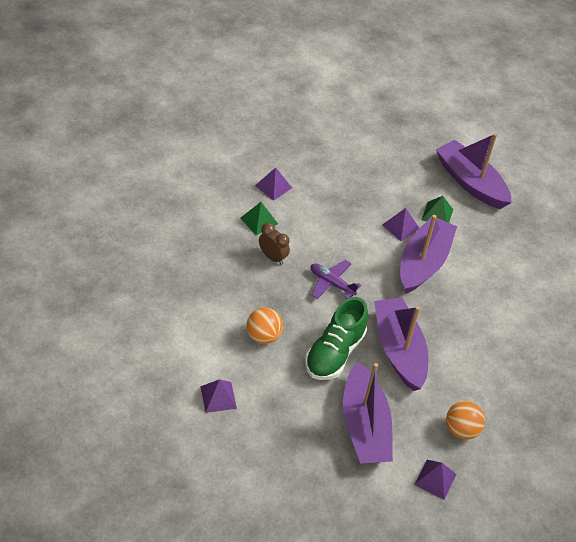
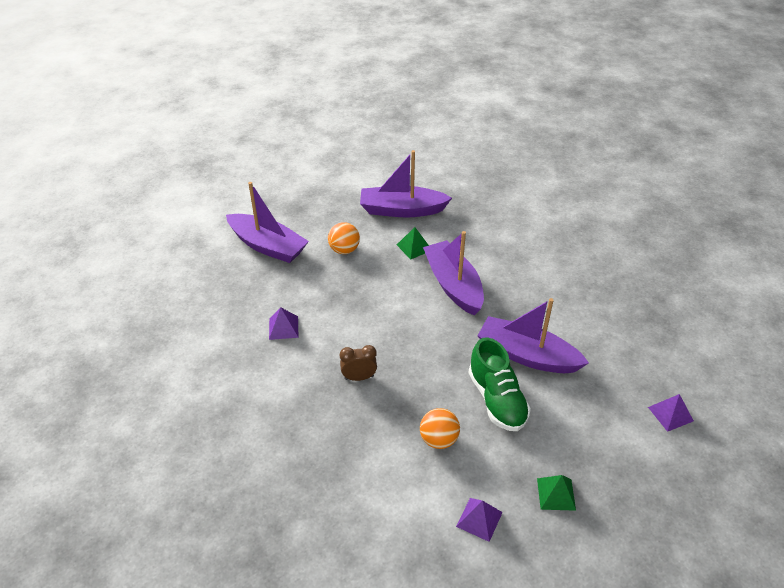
camera: 45 degrees left, 5 degrees down
green pyramid [240,202,278,235] -> green pyramid moved to [537,475,576,511]
purple plane [311,260,361,299] -> none
purple boat [343,362,393,463] -> purple boat moved to [226,182,309,263]
purple pyramid [382,208,420,241] -> none
orange ball [446,401,485,440] -> orange ball moved to [328,222,360,254]

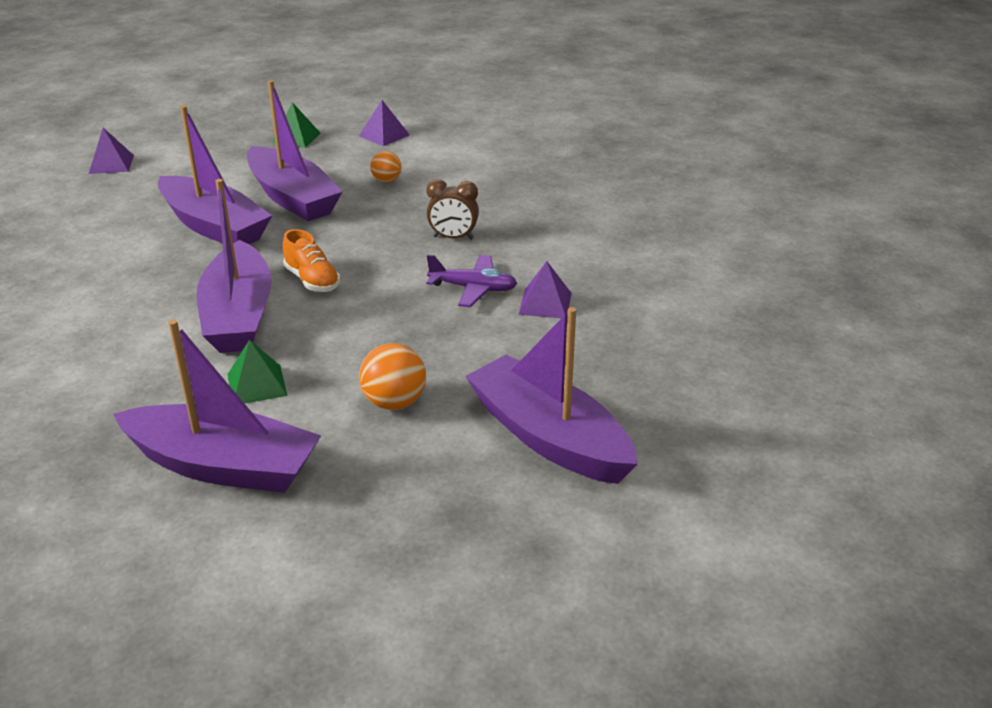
camera: 165 degrees left, 10 degrees down
orange ball [420,408,460,449] -> orange ball [370,151,401,183], size x0.65
green shoe [468,337,531,431] -> purple boat [247,80,343,221]
none -> orange shoe [283,229,340,292]
none -> purple plane [427,254,518,307]

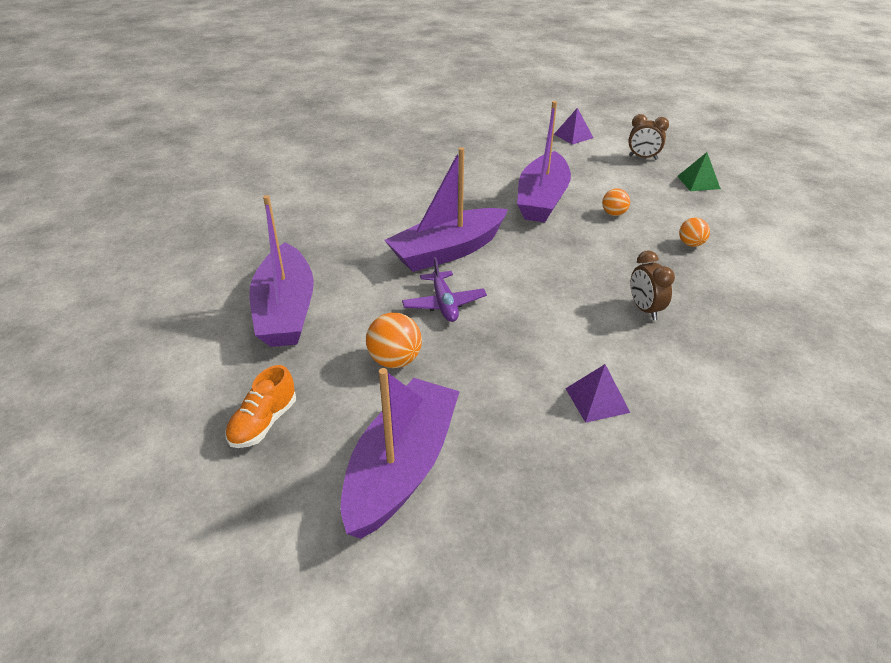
camera: 65 degrees right, 5 degrees up
green pyramid [227,339,287,404] -> none
purple boat [247,80,343,221] -> orange ball [602,188,630,216]
orange shoe [283,229,340,292] -> orange shoe moved to [225,365,296,448]
purple pyramid [359,100,410,146] -> none
purple plane [427,254,518,307] -> purple plane moved to [402,257,487,322]
none -> brown clock [628,114,669,160]

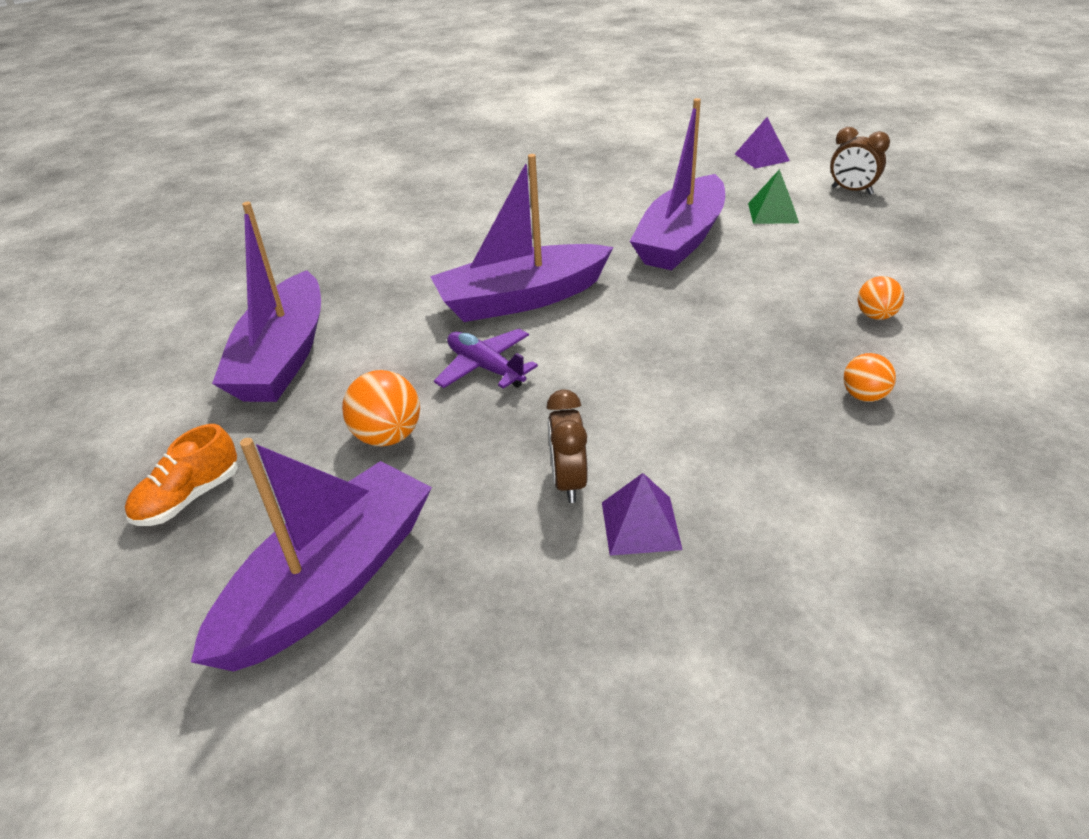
camera: 15 degrees right, 0 degrees up
purple plane [402,257,487,322] -> purple plane turned 135 degrees clockwise [434,329,538,389]
orange ball [602,188,630,216] -> orange ball moved to [843,353,896,402]
brown clock [630,251,675,320] -> brown clock moved to [546,389,588,503]
green pyramid [677,152,721,191] -> green pyramid moved to [748,169,799,224]

